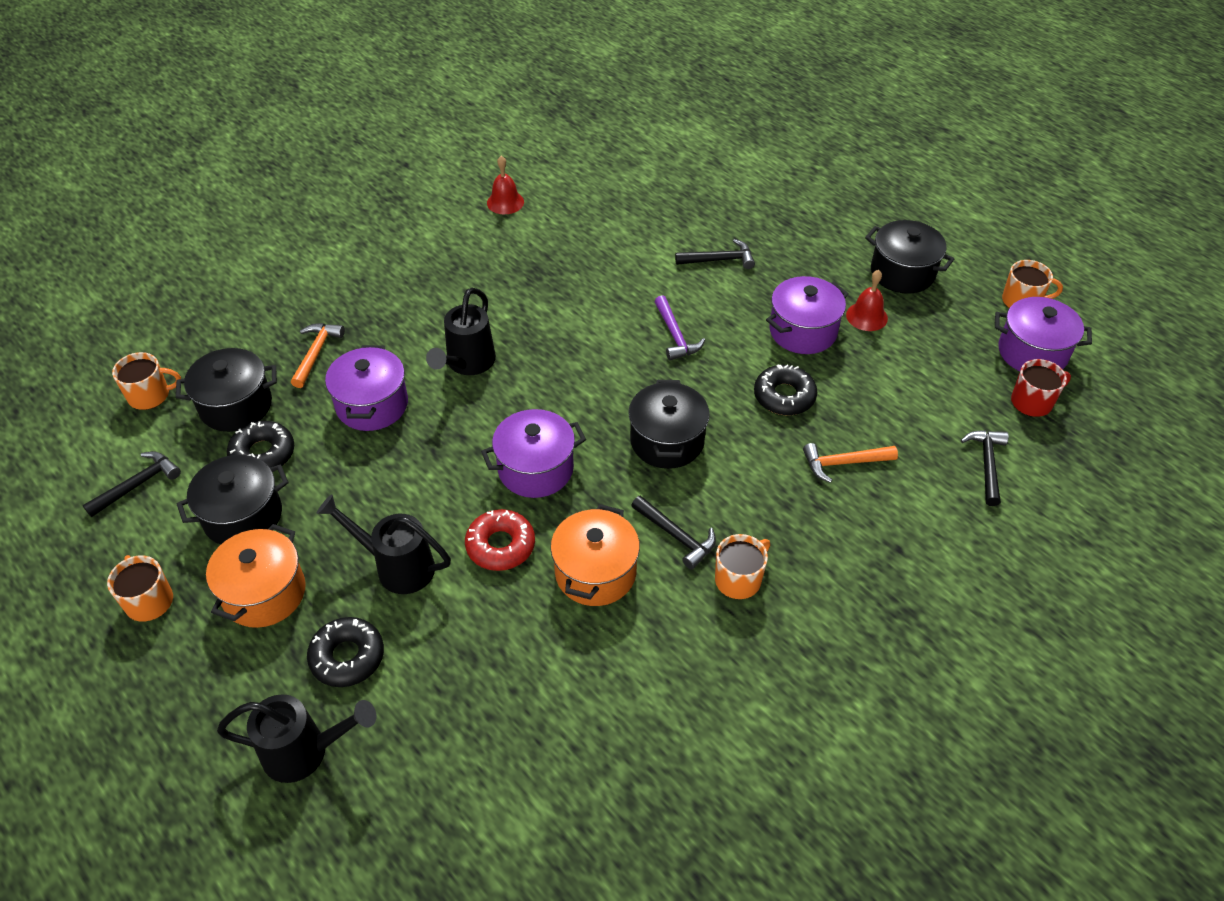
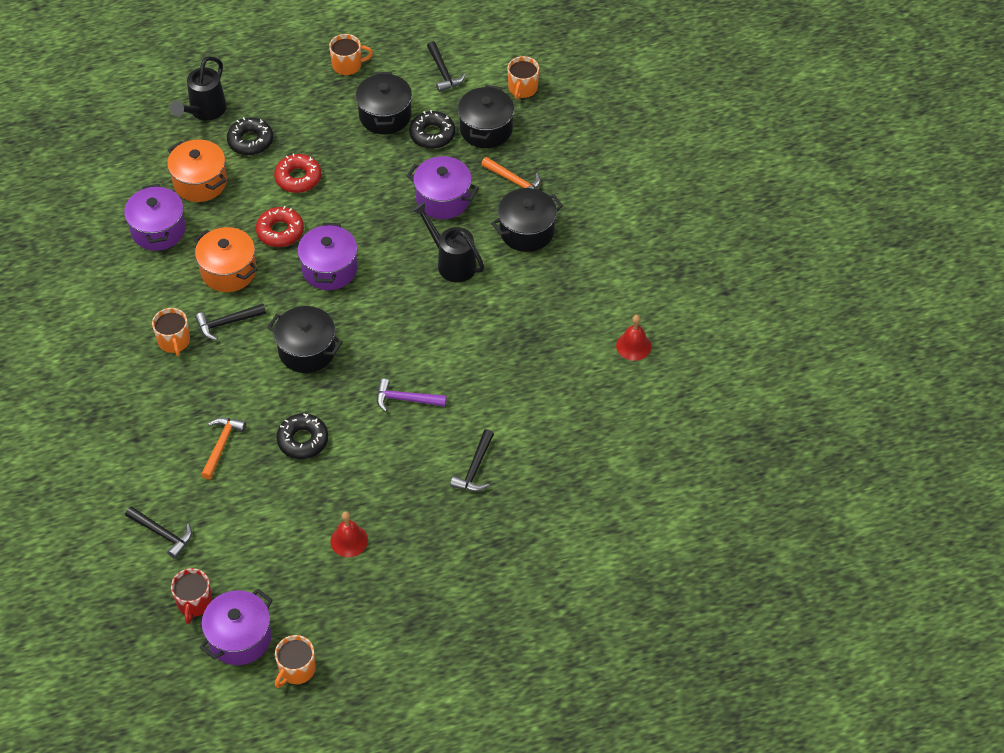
camera: 115 degrees right, 5 degrees up
orange pot [206,524,306,628] -> orange pot moved to [167,139,227,202]
black watering can [317,494,451,594] -> red donut [274,153,321,193]
purple pot [766,276,848,354] -> purple pot moved to [124,184,186,251]
black pot [865,220,954,294] -> black pot moved to [491,188,563,252]

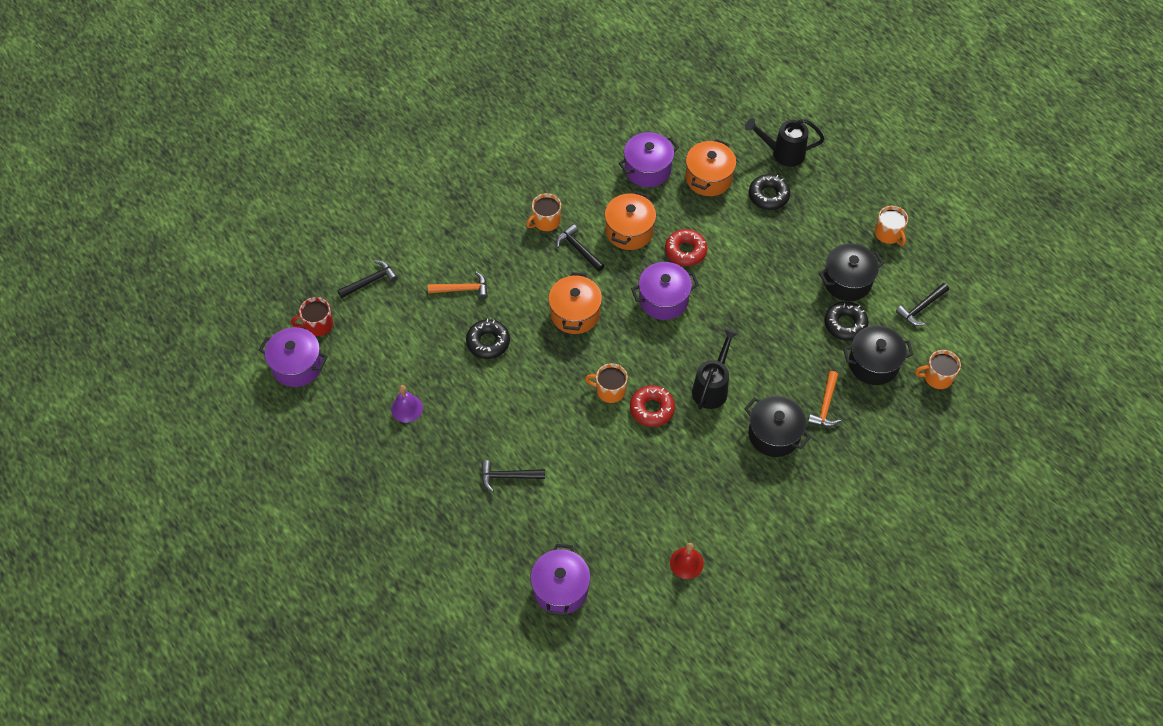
camera: 70 degrees right, 5 degrees up
black hammer [125,506,192,559] -> black hammer turned 135 degrees counterclockwise [337,260,398,298]
black pot [267,306,343,373] -> orange pot [548,272,602,334]
red donut [274,153,321,193] -> red donut moved to [630,385,675,427]
orange mug [275,635,316,688] -> orange mug moved to [585,363,628,403]
red bell [330,511,368,557] -> purple bell [391,385,423,423]
purple hammer [377,378,447,412] -> none
purple pot [407,156,479,219] -> purple pot moved to [530,544,590,616]

